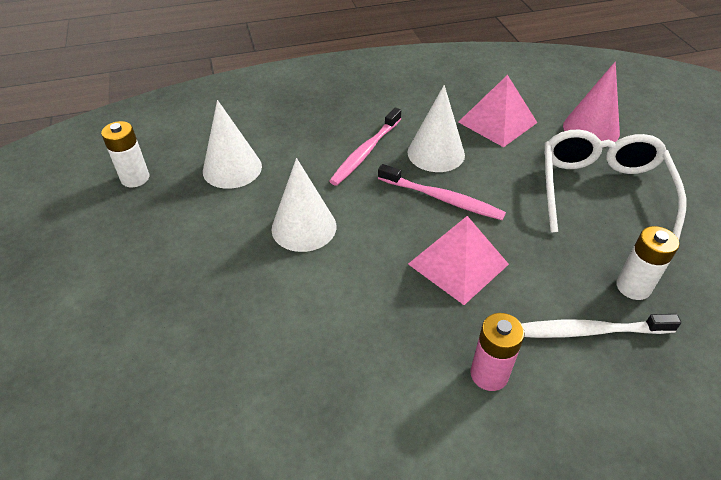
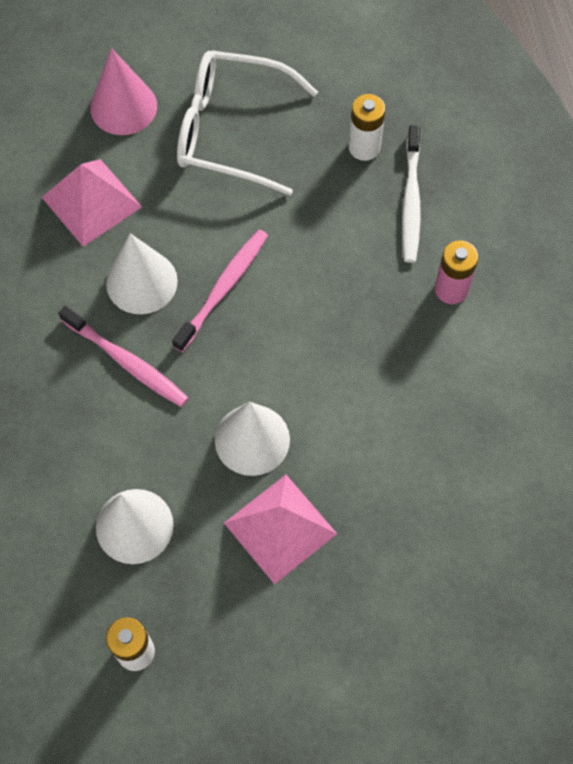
camera: 85 degrees left, 20 degrees up
pink pyramid [408,216,509,305] -> pink pyramid moved to [224,475,337,585]

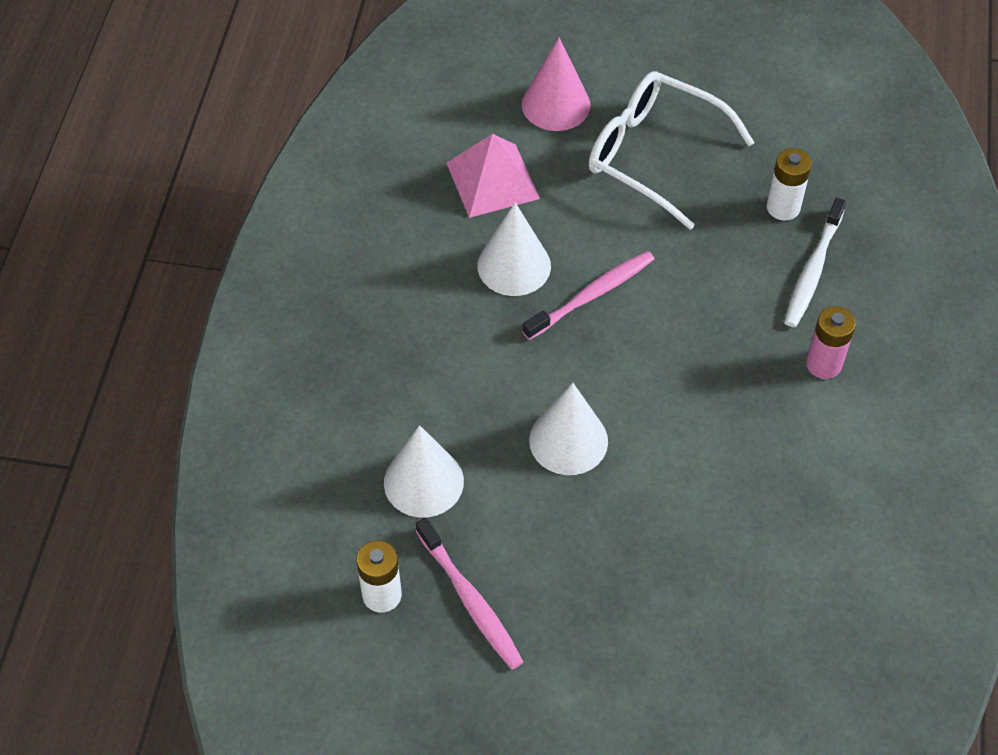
camera: 20 degrees right, 10 degrees down
pink toothbrush [58,306,189,407] -> pink toothbrush moved to [416,518,523,670]
pink pyramid [224,475,337,585] -> none

